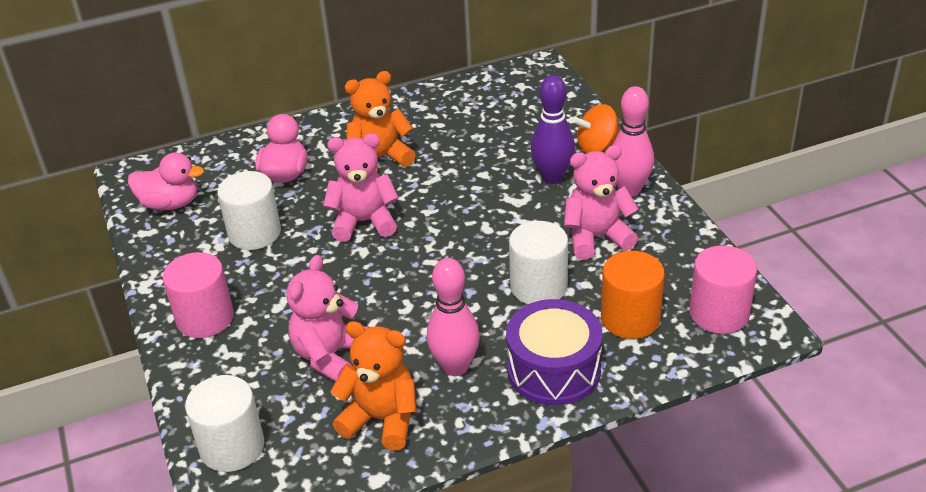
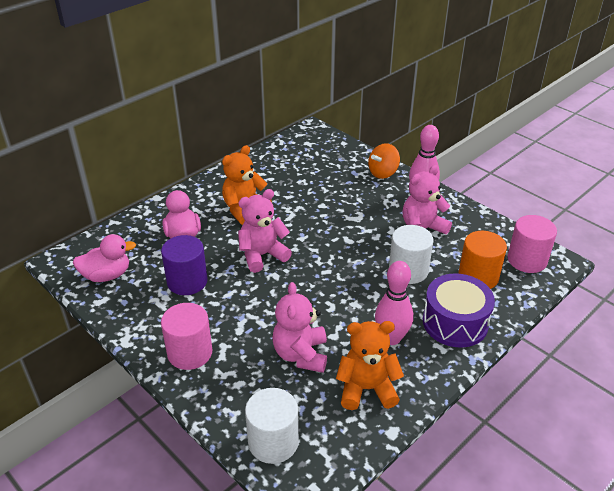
camera: 25 degrees left, 0 degrees up
white cylinder [217,171,281,250] -> purple cylinder [161,235,208,295]
purple bowling pin [531,75,575,184] -> none

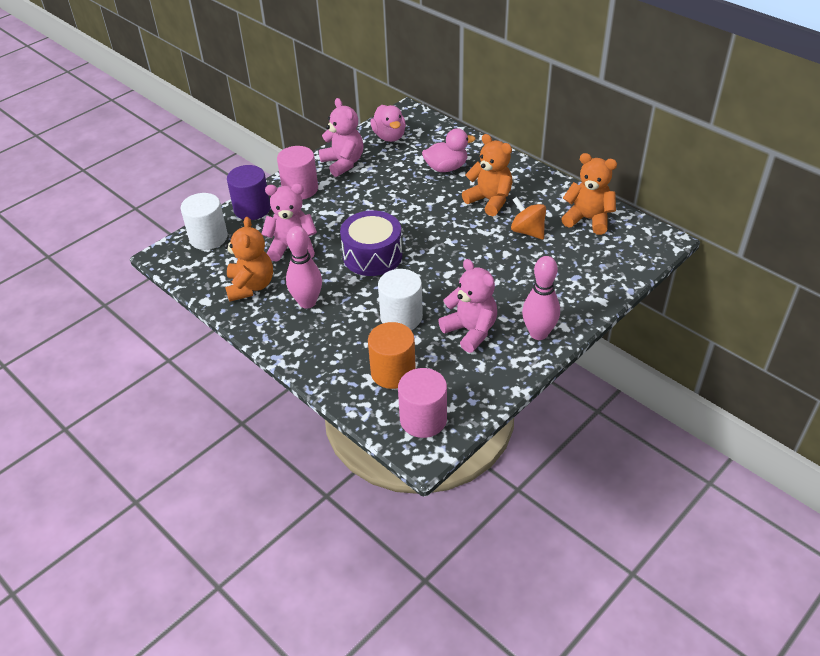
camera: 90 degrees right, 5 degrees up
purple cylinder [161,235,208,295] -> purple cylinder moved to [227,165,271,220]
pink teddy bear [238,189,292,273] -> pink teddy bear moved to [319,98,363,177]
orange spinning top [368,143,400,179] -> orange spinning top moved to [511,197,546,240]
purple drum [423,273,495,348] -> purple drum moved to [340,211,402,276]
none -> orange teddy bear [561,153,617,235]

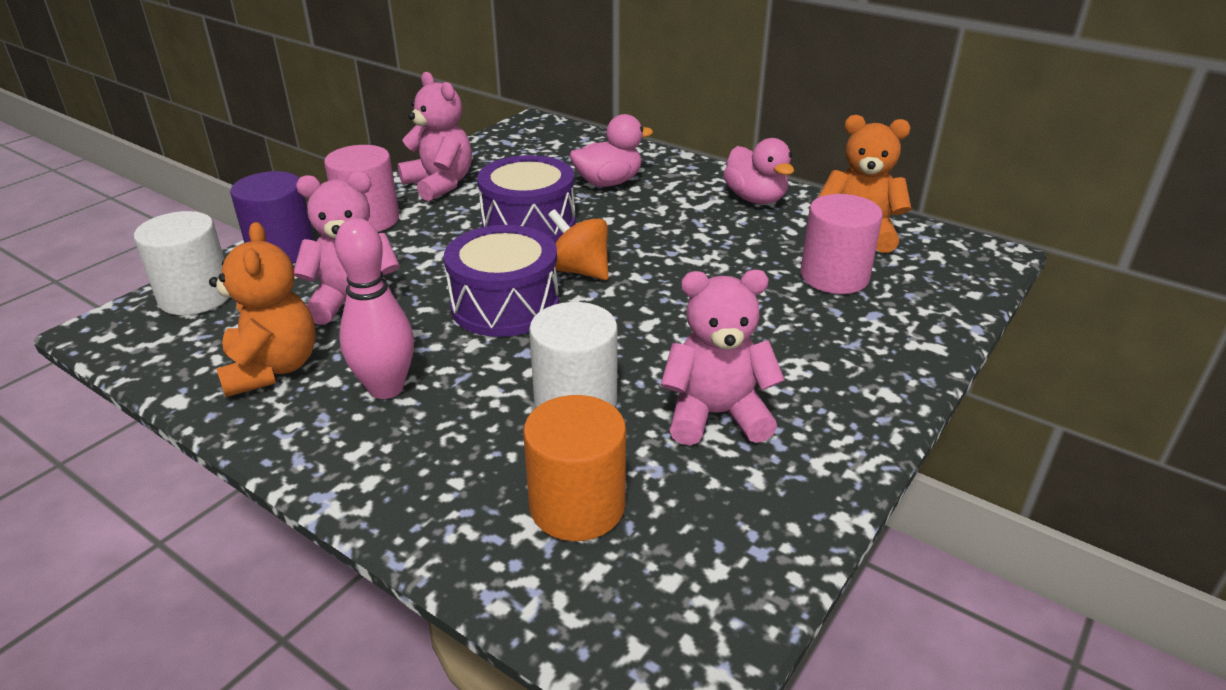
camera: 10 degrees left, 10 degrees down
pink duck [371,105,406,142] -> pink duck moved to [723,138,794,204]
pink cylinder [398,368,447,438] -> pink cylinder moved to [800,194,883,294]
pink teddy bear [438,259,497,353] -> pink teddy bear turned 45 degrees counterclockwise [661,270,785,445]
orange teddy bear [462,134,513,216] -> none
orange spinning top [511,197,546,240] -> orange spinning top moved to [548,209,608,280]
pink bowling pin [522,256,560,340] -> none
none -> purple drum [477,155,576,242]

